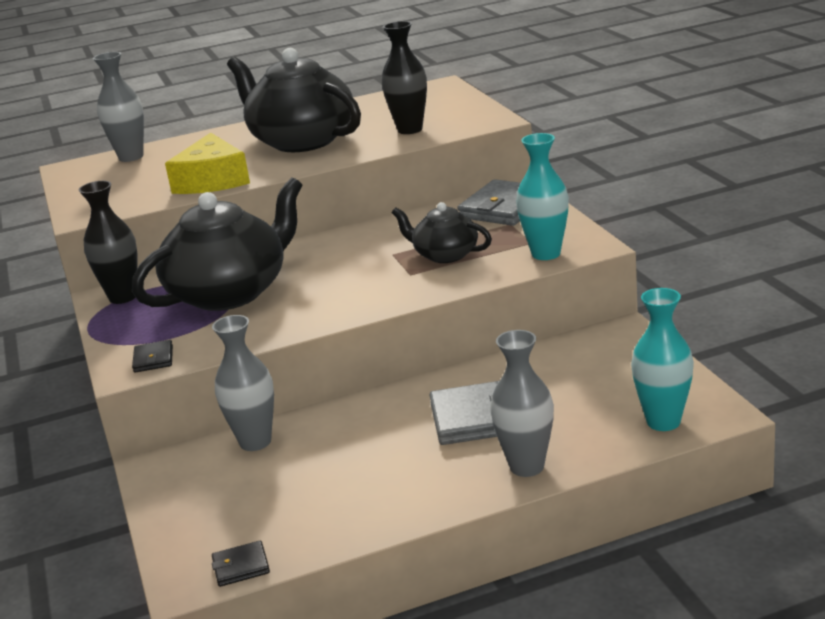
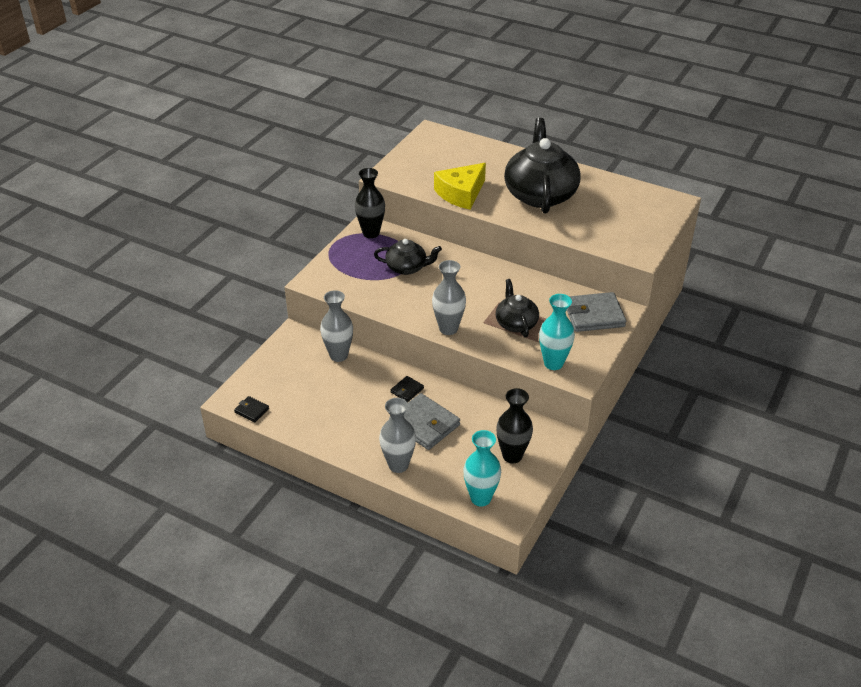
camera: 45 degrees right, 15 degrees up
grey vase [93,52,144,162] -> grey vase moved to [432,260,466,335]
black teapot [132,178,303,311] -> black teapot [374,239,442,275], size x0.53
black wallet [132,340,173,373] -> black wallet moved to [391,376,424,402]
black vase [382,21,427,134] -> black vase moved to [496,388,533,463]

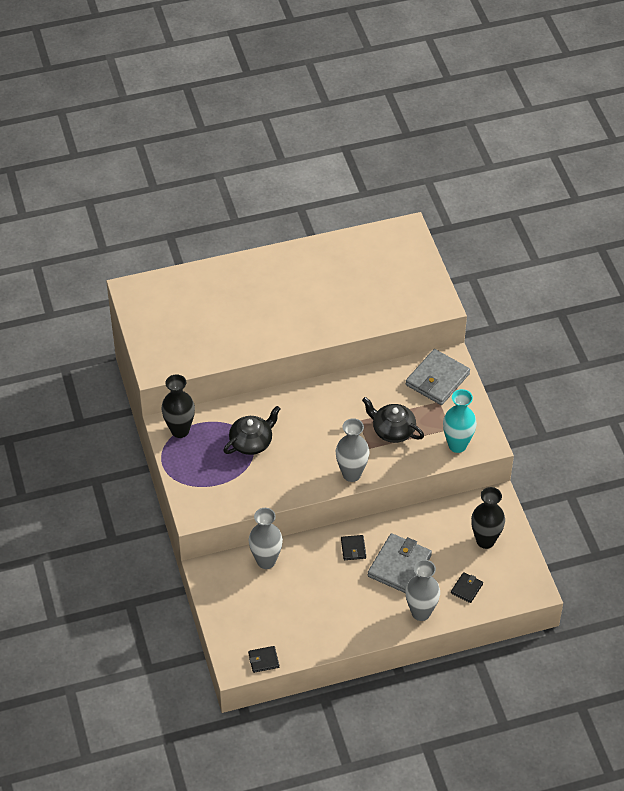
camera: 45 degrees left, 10 degrees up
grey wallet [389,393,460,450] -> grey wallet turned 60 degrees counterclockwise [368,533,432,593]
yellow cheese [434,163,486,210] -> none
turquoise vase [463,430,501,506] -> none
black teapot [504,118,580,214] -> none
none -> black wallet [451,572,483,603]

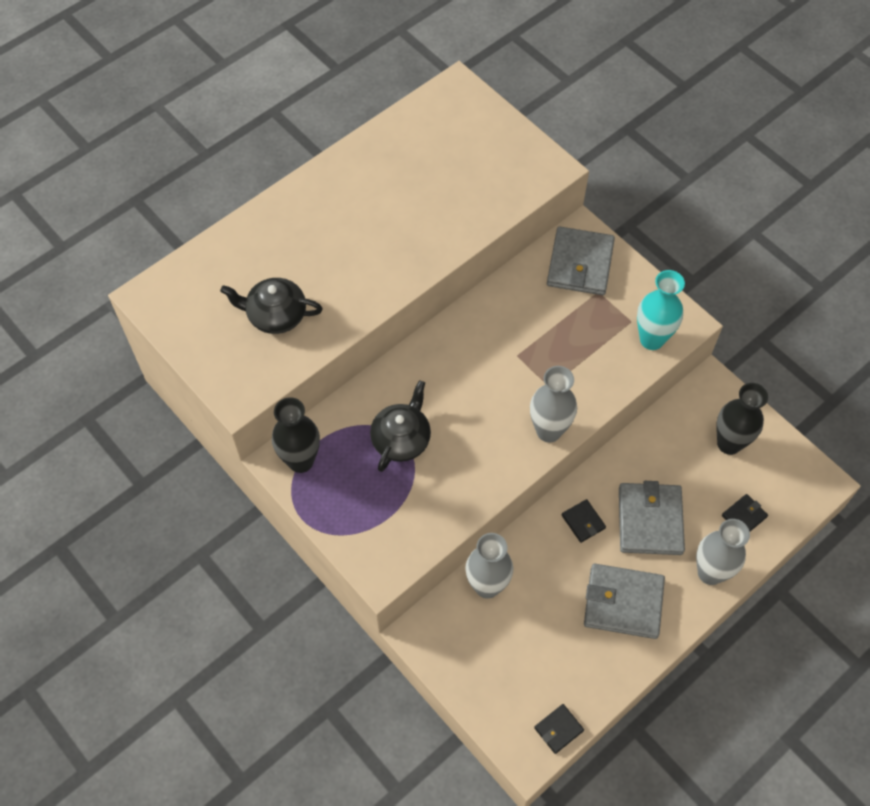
camera: 25 degrees left, 10 degrees up
black teapot [362,397,424,443] -> black teapot moved to [220,278,323,334]
black wallet [451,572,483,603] -> black wallet turned 45 degrees clockwise [722,494,768,531]
none -> grey wallet [584,564,665,639]

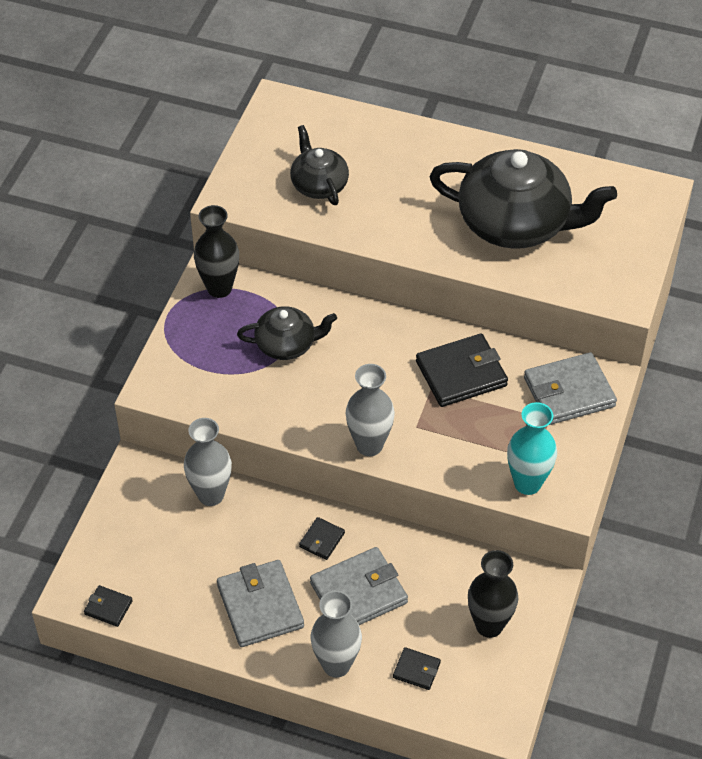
camera: 60 degrees right, 10 degrees down
none -> black wallet [416,333,508,407]
none -> black teapot [429,149,617,249]

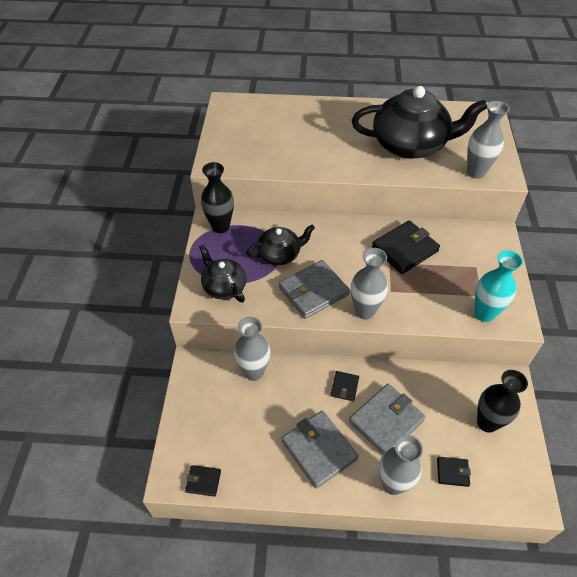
camera: 15 degrees left, 0 degrees up
black teapot [290,125,349,205] -> black teapot moved to [199,245,246,302]
grey wallet [524,352,617,425] -> grey wallet moved to [279,260,350,319]
none -> grey vase [467,101,509,179]

